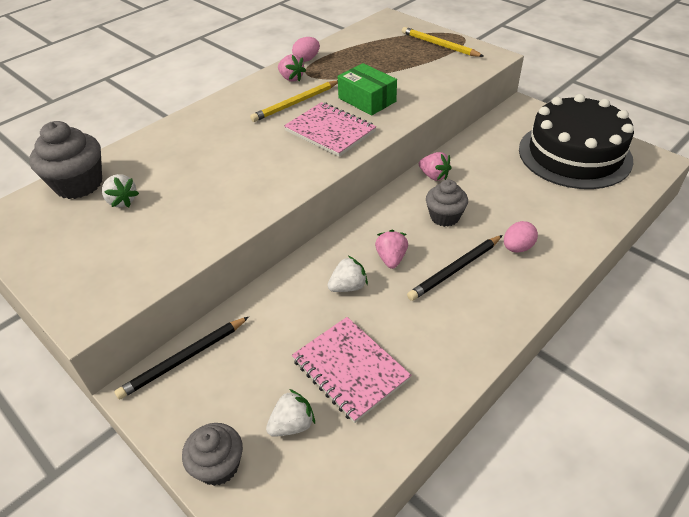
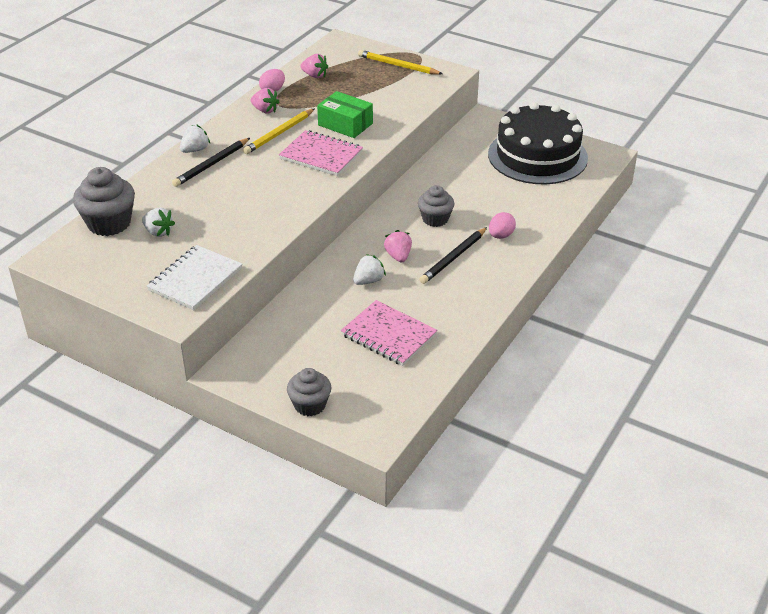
camera: 15 degrees left, 5 degrees down
black pencil [114,317,249,400] -> black pencil moved to [172,138,250,187]
white strawberry [266,389,315,437] -> white strawberry moved to [180,124,210,153]
pink strawberry [419,152,452,181] -> pink strawberry moved to [300,54,328,78]
none -> white notebook [147,245,242,310]

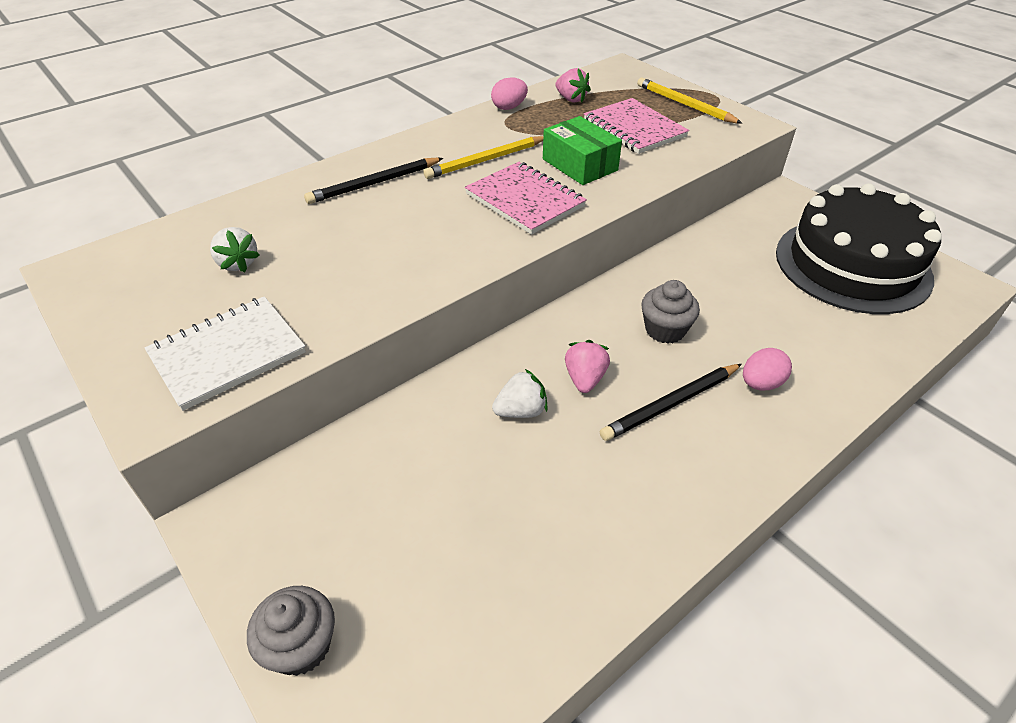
camera: 20 degrees right, 5 degrees up
grey cupcake [73,167,135,236] -> none
white strawberry [180,124,210,153] -> none
pink strawberry [250,88,279,113] -> none
pink notebook [341,300,438,366] -> pink notebook moved to [584,98,689,154]

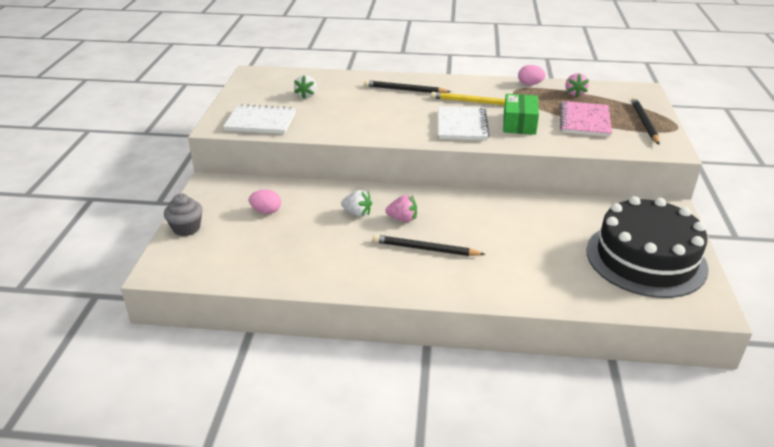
camera: 45 degrees right, 10 degrees down
pink notebook [465,162,587,235] -> white notebook [438,106,490,140]
pink strawberry [565,340,610,393] -> pink strawberry turned 45 degrees clockwise [385,195,417,222]
yellow pencil [637,78,742,124] -> black pencil [631,97,660,144]
grey cupcake [641,280,700,344] -> none
pink egg [743,348,792,390] -> pink egg moved to [249,189,281,214]

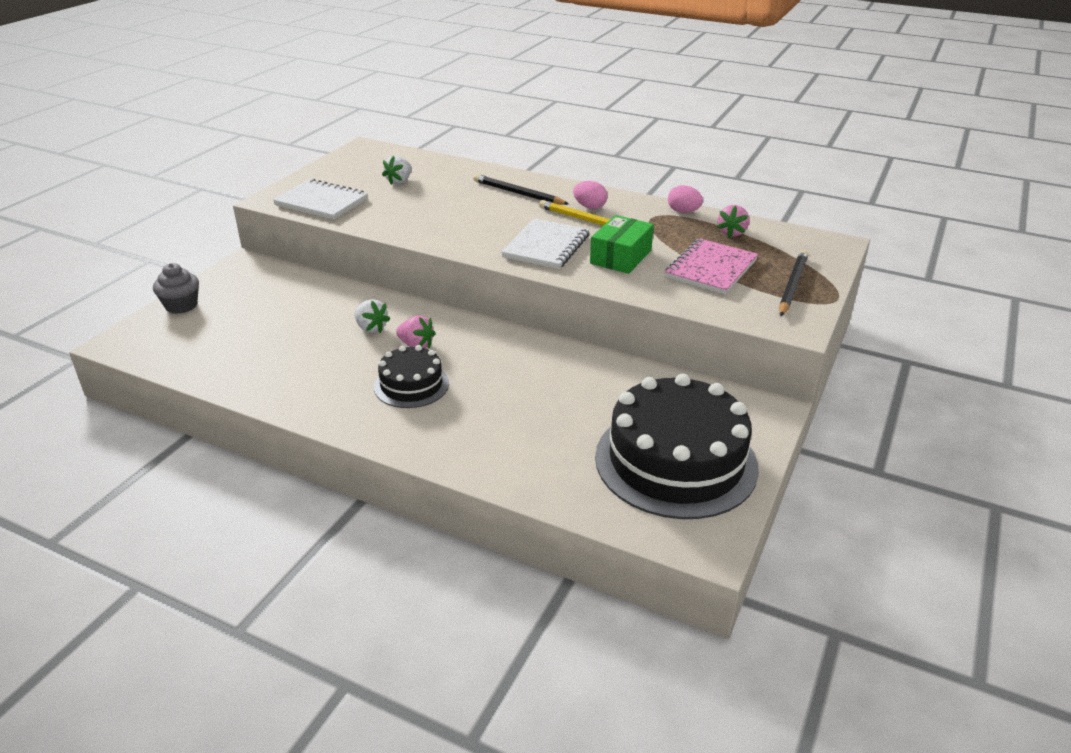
camera: 20 degrees right, 0 degrees up
pink egg [249,189,281,214] -> pink egg moved to [573,181,607,209]
black pencil [373,235,485,256] -> black cake [374,345,449,408]

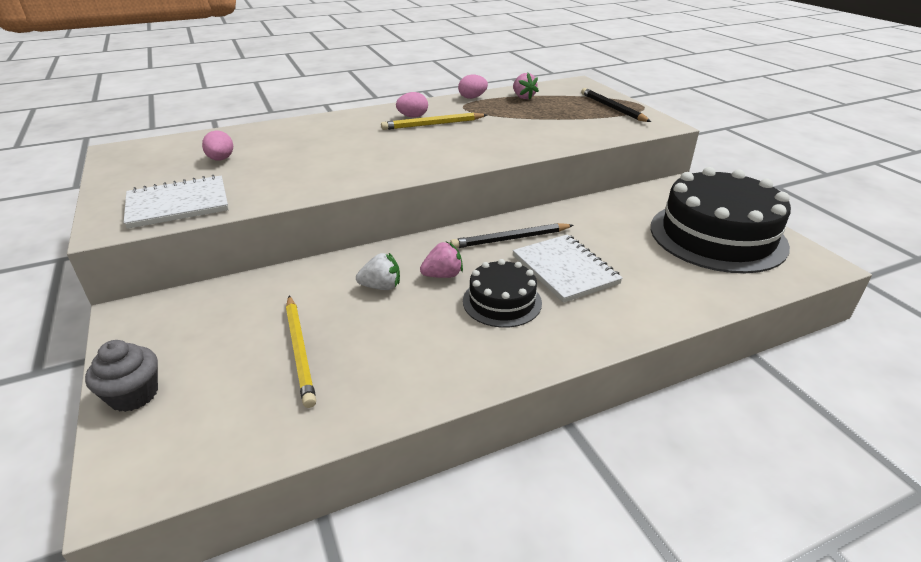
camera: 50 degrees left, 0 degrees up
white strawberry [382,155,412,185] -> pink egg [202,130,233,161]
black pencil [474,174,569,205] -> black pencil moved to [450,223,574,248]
white notebook [501,218,589,269] -> white notebook moved to [513,234,623,303]
green box [590,215,654,274] -> none
pink notebook [665,239,758,295] -> none
none -> yellow pencil [286,296,316,408]

